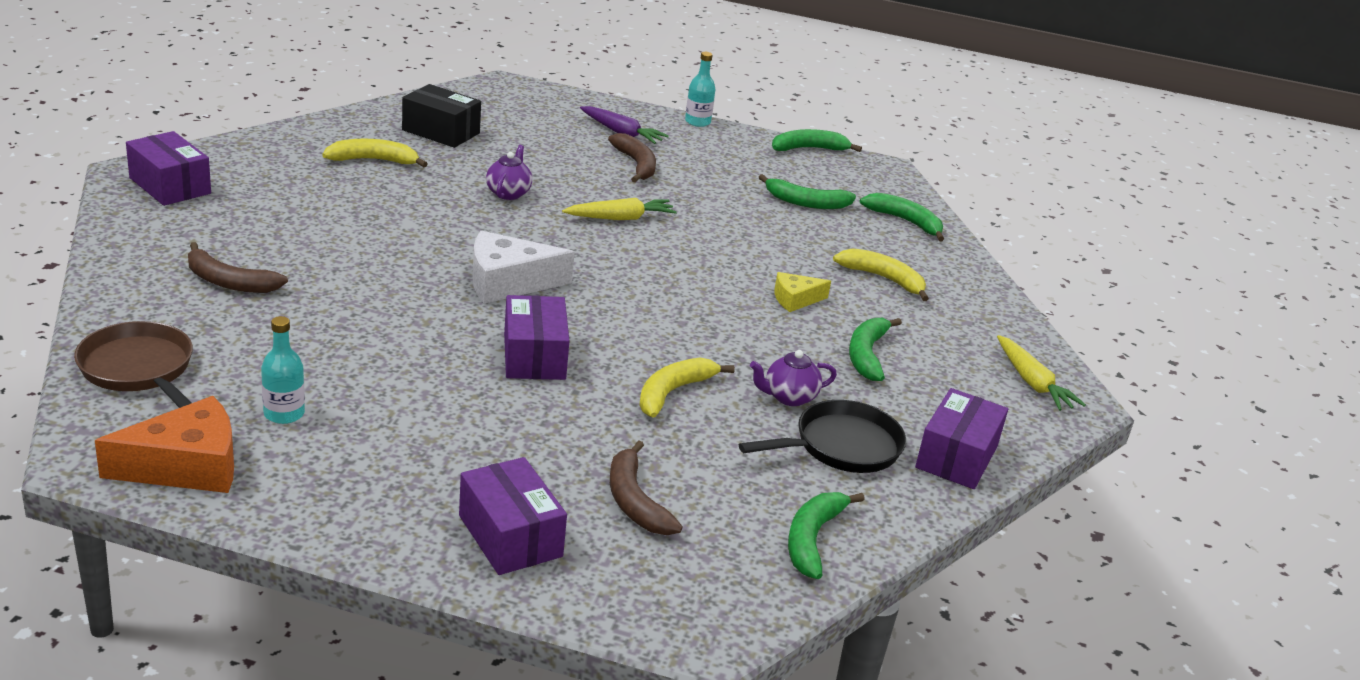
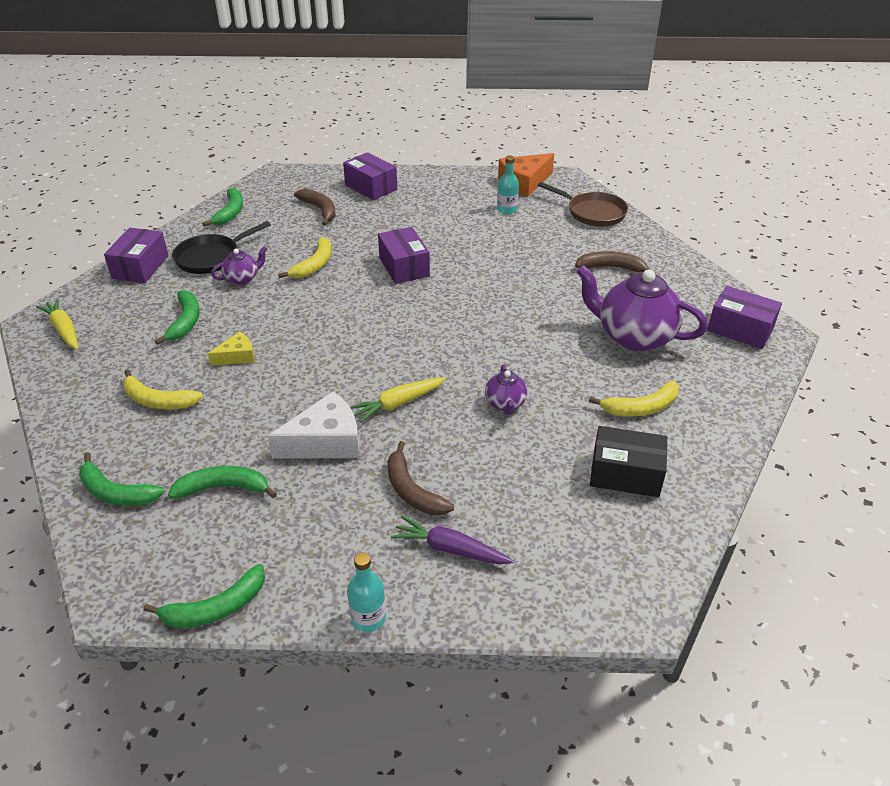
camera: 170 degrees right, 10 degrees up
white cheese [472,231,575,304] -> white cheese moved to [268,391,359,459]
none -> purple teapot [576,265,708,351]

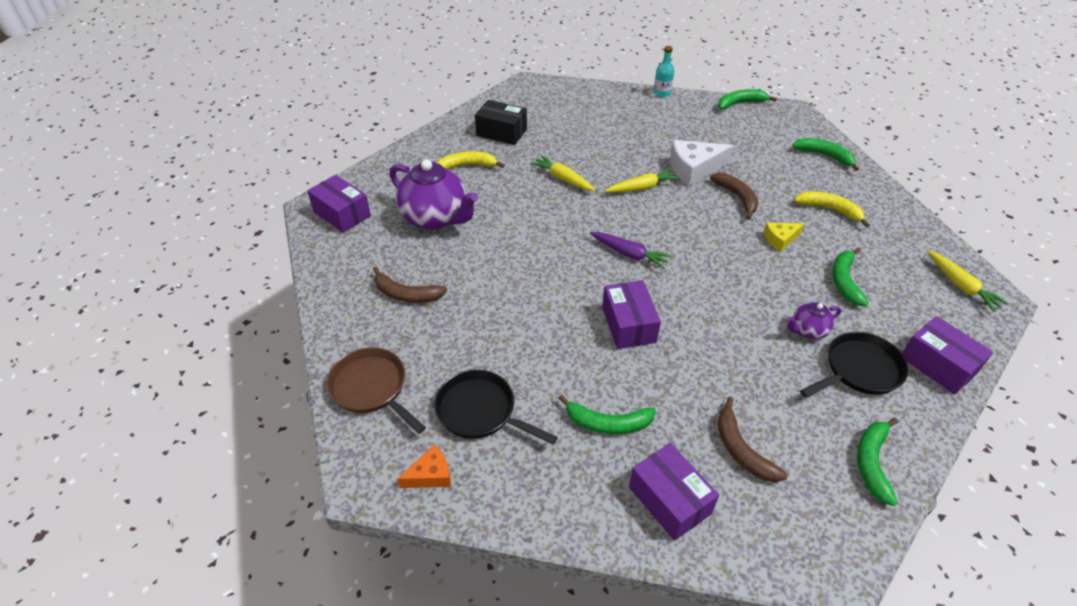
camera: 170 degrees left, 5 degrees up
purple box [104,228,169,283] -> purple box turned 60 degrees counterclockwise [902,316,993,394]
green banana [168,466,277,499] -> green banana moved to [559,395,656,434]
yellow banana [278,237,332,278] -> none
brown banana [387,441,454,515] -> brown banana moved to [710,173,758,220]
purple carrot [391,516,514,564] -> purple carrot moved to [590,232,672,269]
purple teapot [485,364,527,415] -> yellow carrot [530,155,595,191]
turquoise bottle [497,155,519,214] -> black pan [434,370,558,445]
orange cheese [498,153,554,197] -> orange cheese [397,444,451,488], size x0.56

